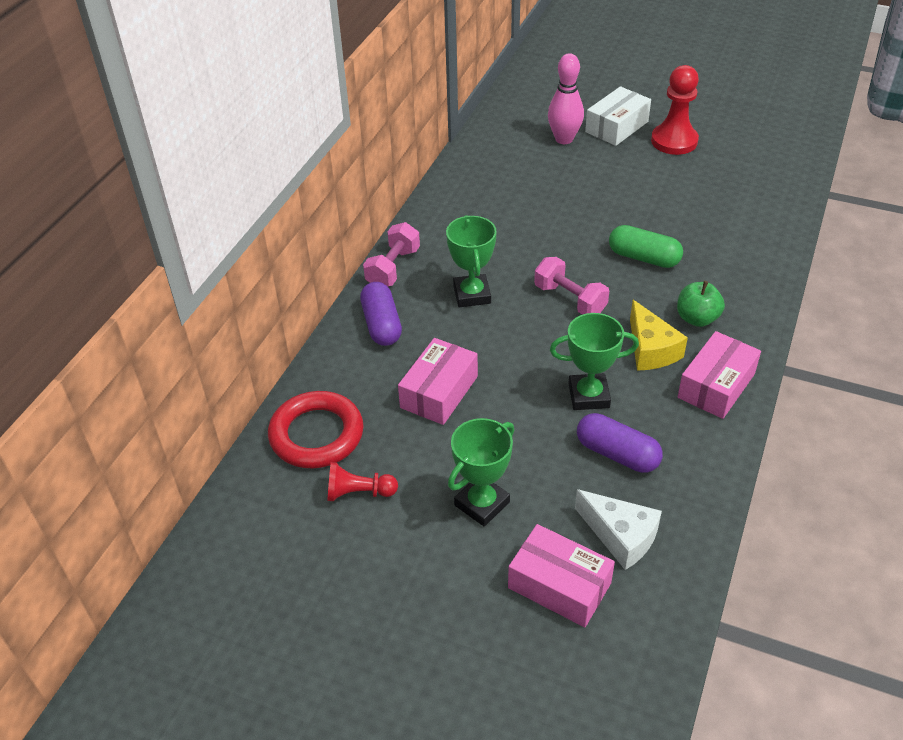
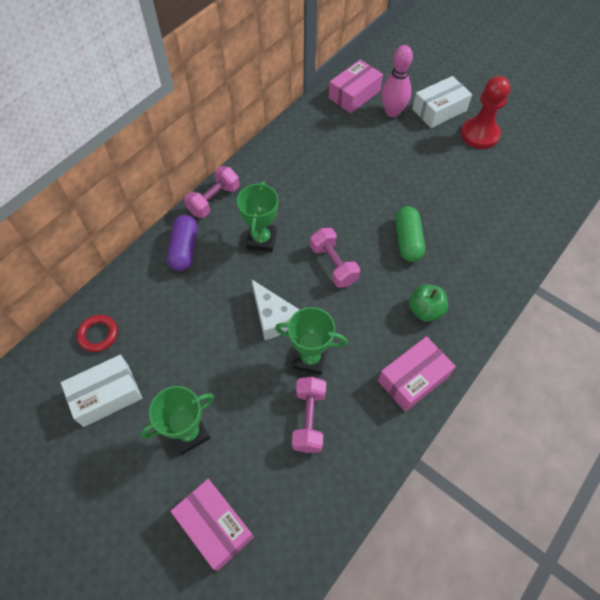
camera: 15 degrees right, 15 degrees up
red ring [268,391,363,468] -> red ring [77,315,118,352], size x0.55
red pawn [328,462,398,501] -> white box [61,355,142,427]
pink box [398,338,478,425] -> pink box moved to [329,60,383,113]
white cheese [575,489,662,570] -> white cheese moved to [251,279,299,340]
purple capsule [577,413,663,473] -> pink dumbbell [292,377,326,453]
green capsule [609,225,683,268] -> green capsule turned 45 degrees clockwise [395,206,425,262]
yellow cheese [630,300,688,371] -> none

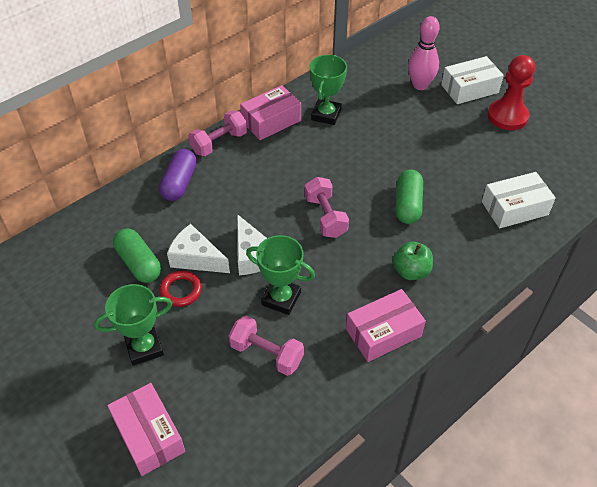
camera: 10 degrees right, 10 degrees down
white box [61,355,142,427] -> white box moved to [482,172,556,228]
red ring [77,315,118,352] -> red ring moved to [159,271,202,307]
green trophy [237,181,278,252] -> green trophy moved to [309,55,347,125]
pink dumbbell [292,377,326,453] -> pink dumbbell turned 75 degrees counterclockwise [229,316,304,376]
pink box [329,60,383,113] -> pink box moved to [240,85,301,140]
none -> green capsule [113,228,161,283]
none -> white cheese [167,224,230,273]

